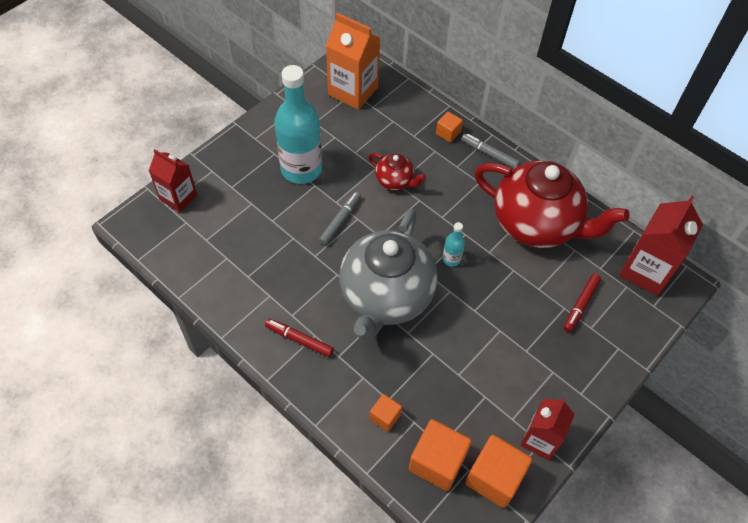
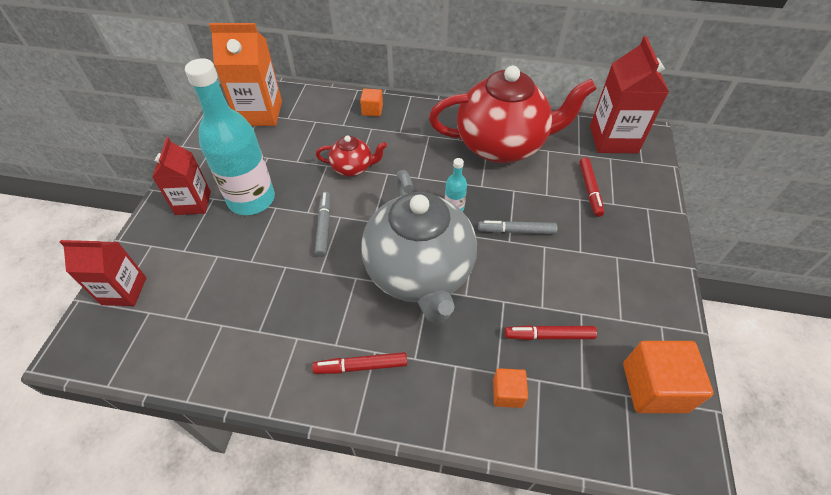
camera: 30 degrees left, 5 degrees down
orange cube [408,419,472,491] -> none
grey marker [461,134,520,168] -> grey marker moved to [478,221,558,234]
red carton [520,398,575,461] -> red carton moved to [152,137,211,215]
none -> red marker [505,325,597,340]

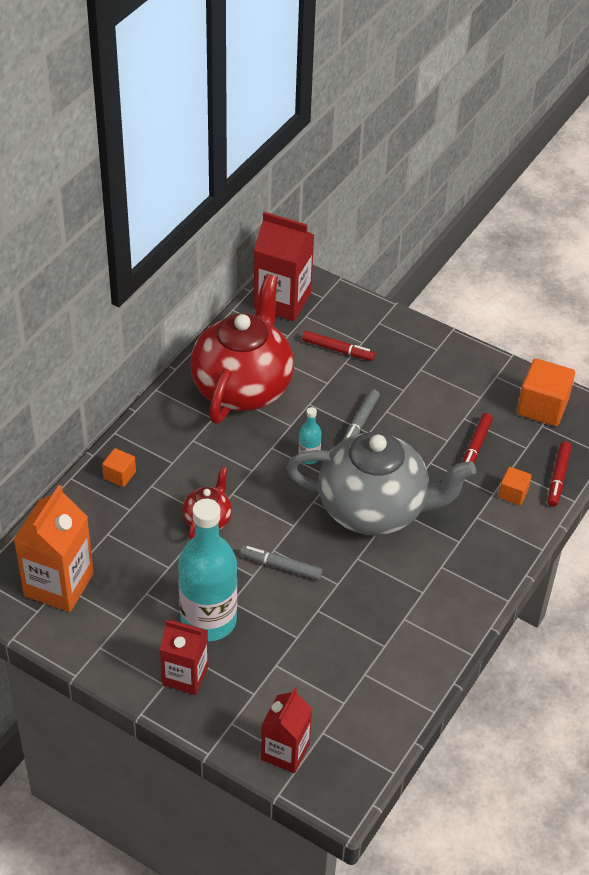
camera: 70 degrees left, 5 degrees down
red marker [312,352,407,374] -> red marker moved to [548,441,571,507]

